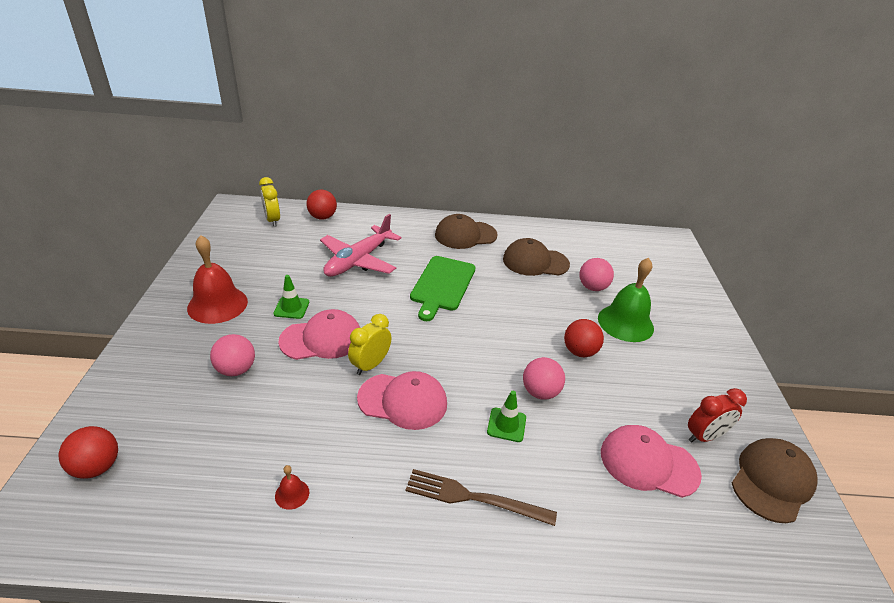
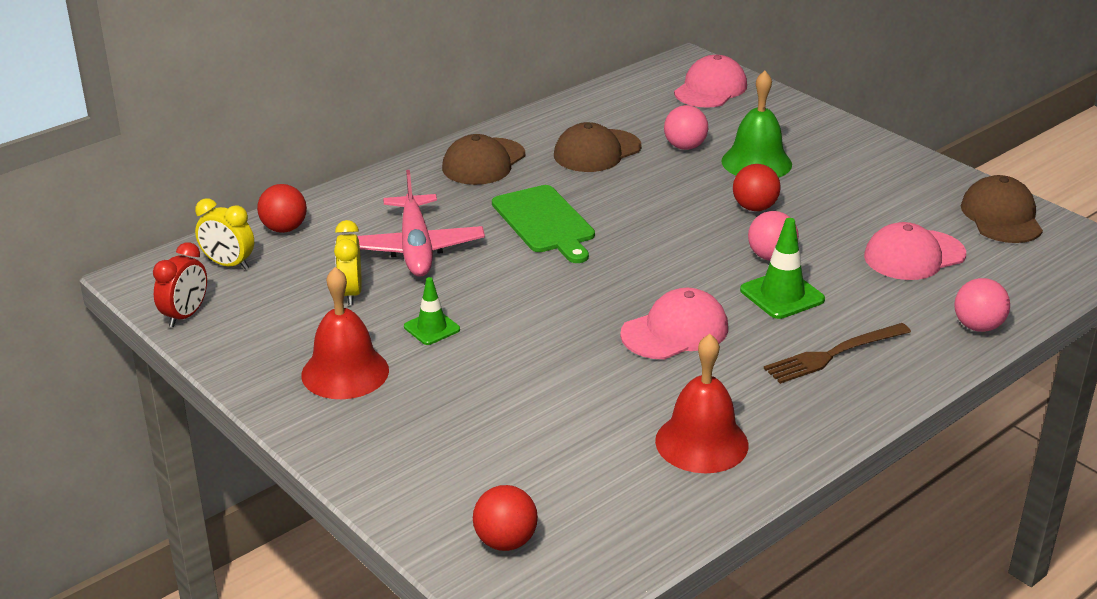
camera: 40 degrees left, 5 degrees down
pink ball [210,334,255,376] -> pink ball moved to [954,278,1010,332]
red bell [275,465,309,510] -> red bell [655,334,748,473], size x2.35
pink cap [278,309,360,360] -> pink cap moved to [674,55,747,108]
yellow clock [348,314,391,375] -> yellow clock moved to [334,220,362,305]
green traffic cone [487,391,526,442] -> green traffic cone [740,218,825,319], size x1.53
red clock [688,388,747,443] -> red clock moved to [153,242,207,327]

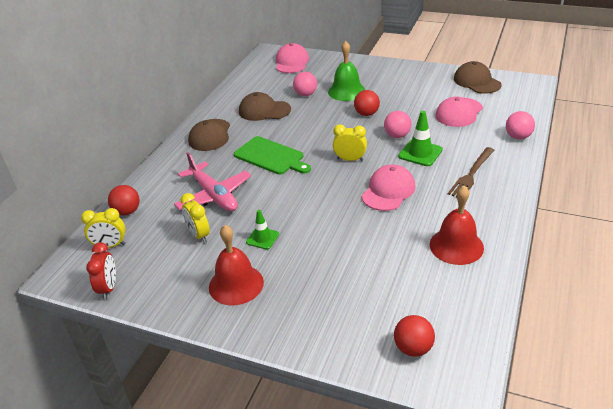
camera: 25 degrees left, 5 degrees up
brown cap [554,122,641,172] -> brown cap turned 75 degrees clockwise [239,92,291,121]
none -> yellow clock [333,124,367,161]

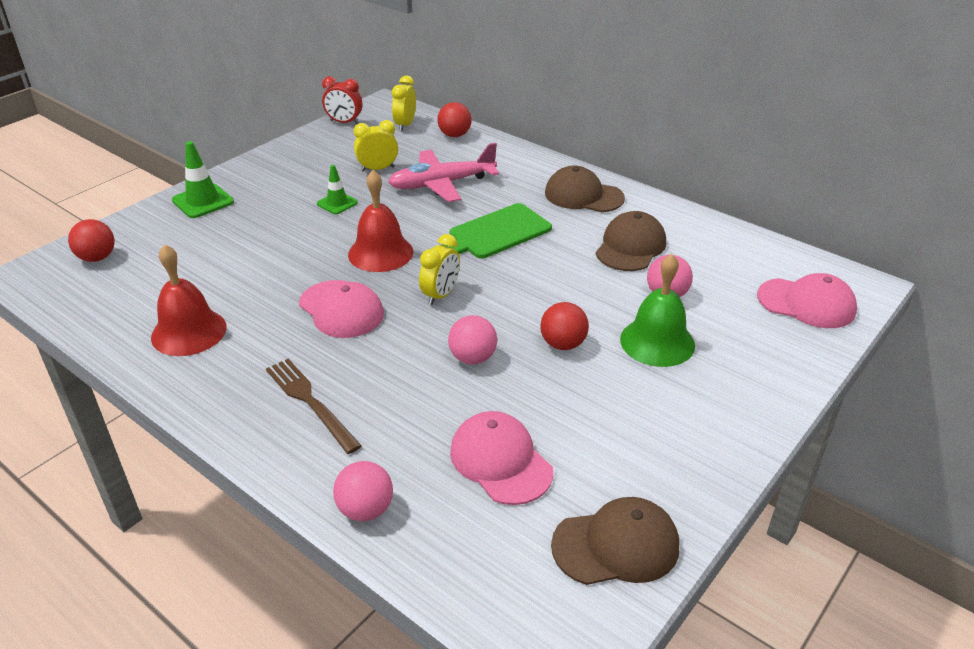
camera: 105 degrees right, 0 degrees up
red bell [209,225,264,305] -> red bell moved to [348,170,413,272]
green traffic cone [398,111,443,166] -> green traffic cone moved to [172,141,234,218]

